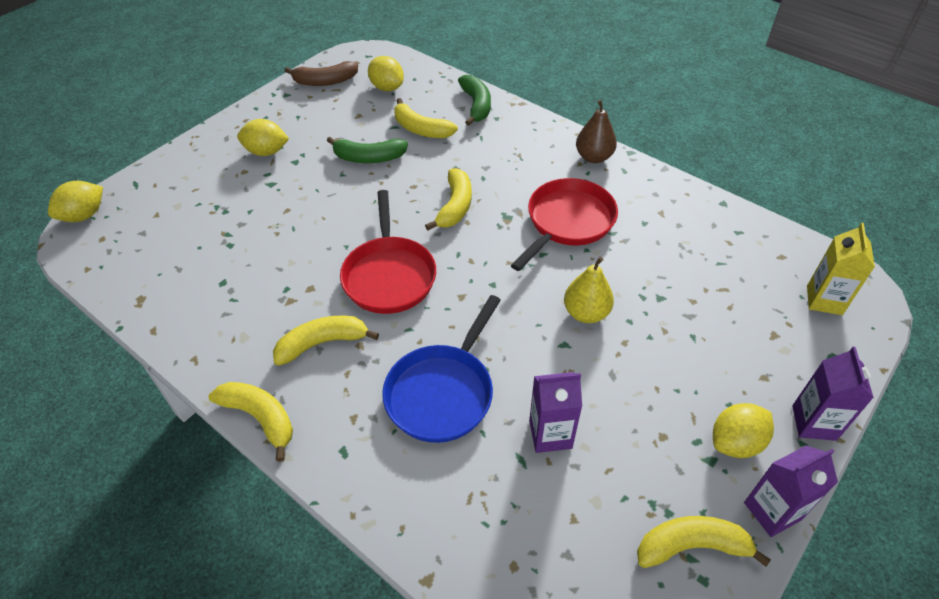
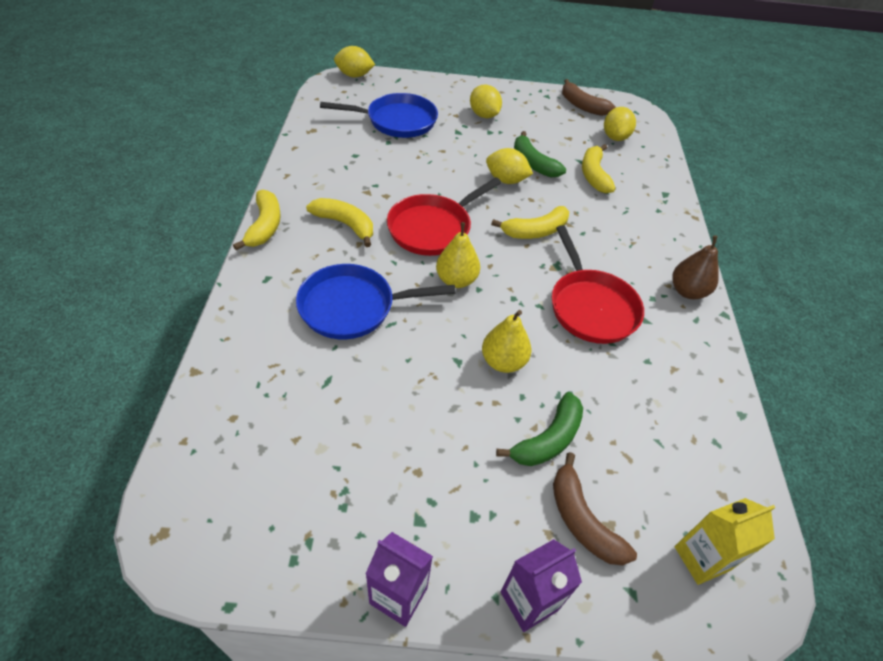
camera: 50 degrees right, 0 degrees up
green banana [458,75,491,126] -> green banana moved to [496,392,583,466]
red pan [511,178,618,271] -> red pan turned 75 degrees clockwise [552,225,644,344]
purple carton [529,372,582,453] -> none
yellow banana [637,516,771,568] -> none
yellow lemon [713,403,774,458] -> yellow lemon moved to [486,148,533,184]
none -> blue pan [320,93,438,138]
none -> yellow pear [436,222,480,288]
none -> brown banana [553,452,637,566]

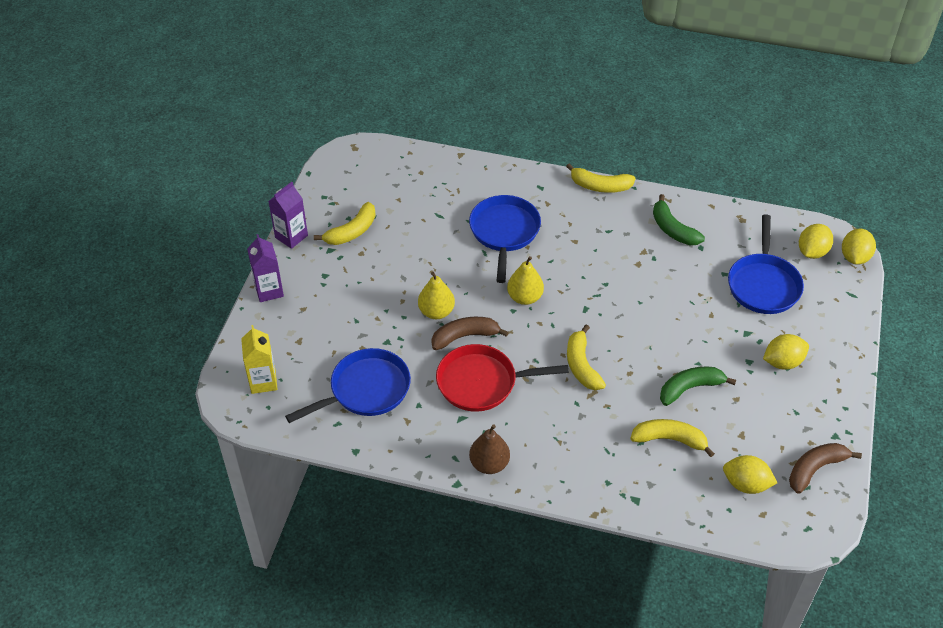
camera: 105 degrees right, 0 degrees up
yellow banana [306,198,373,247] -> yellow banana moved to [314,202,376,245]
red pan [387,177,502,256] -> none
yellow lemon [486,148,533,184] -> yellow lemon moved to [799,224,833,259]
green banana [496,392,583,466] -> green banana moved to [653,194,705,245]
brown banana [553,452,637,566] -> brown banana moved to [431,317,509,350]
none -> blue pan [285,348,411,423]

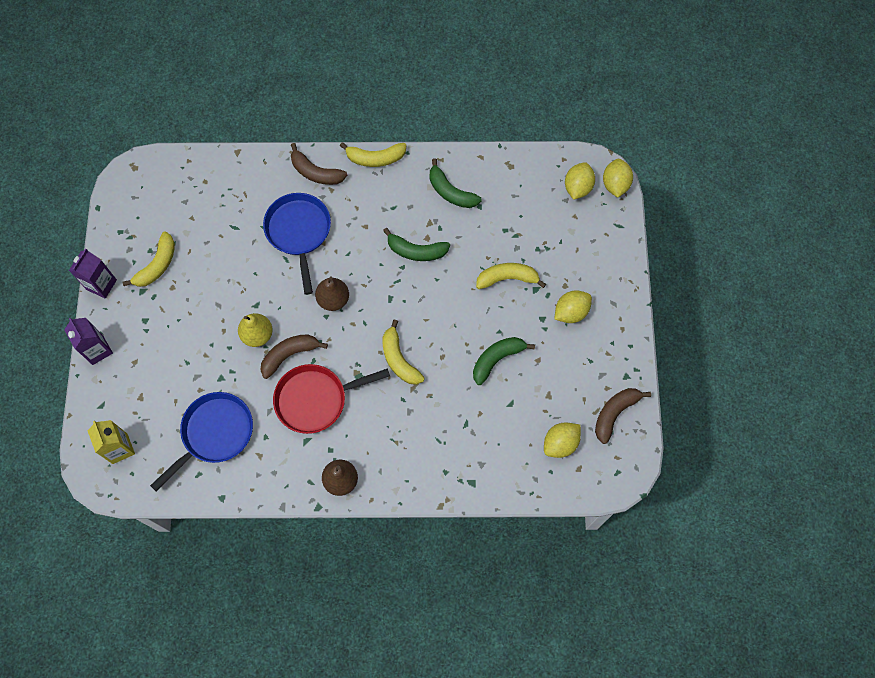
camera: 15 degrees left, 20 degrees up
yellow pear [507,256,544,305] -> brown pear [315,276,349,311]
yellow banana [630,419,715,457] -> yellow banana moved to [476,263,546,289]
yellow lemon [723,455,777,494] -> yellow lemon turned 45 degrees counterclockwise [544,422,581,458]
blue pan [728,214,804,314] -> none
none -> brown banana [291,143,347,185]
none -> green banana [383,228,450,261]

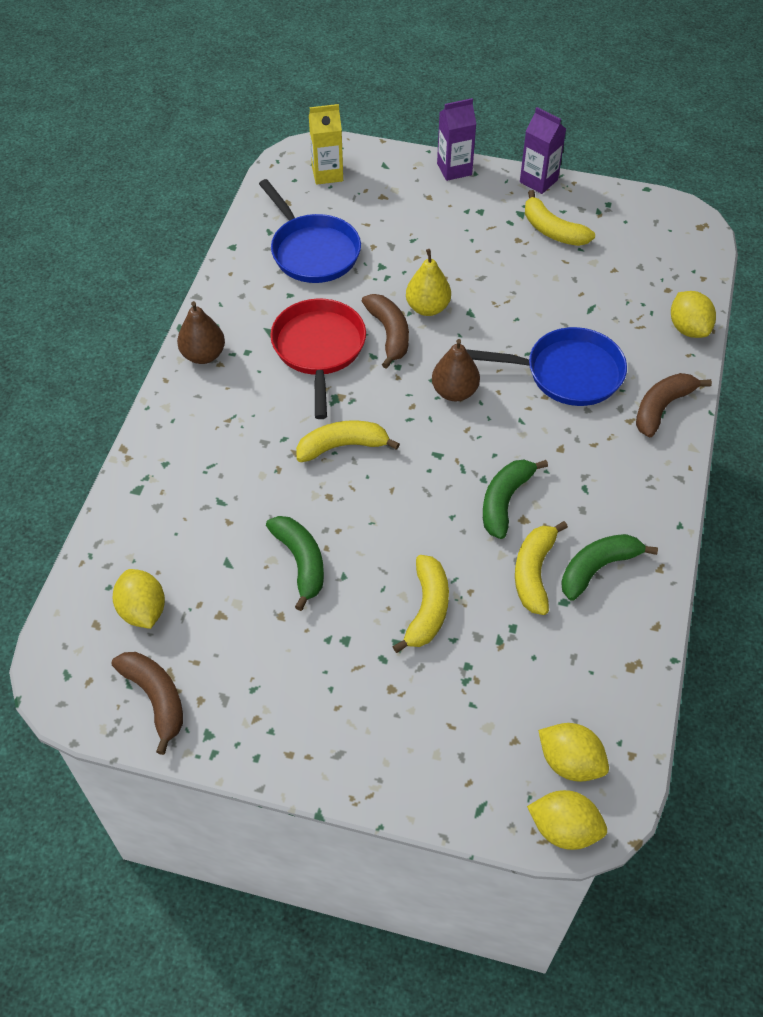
camera: 105 degrees right, 15 degrees down
yellow banana [340,142,406,167] -> yellow banana moved to [515,521,568,615]
yellow lemon [554,290,592,323] -> yellow lemon moved to [671,291,716,338]

